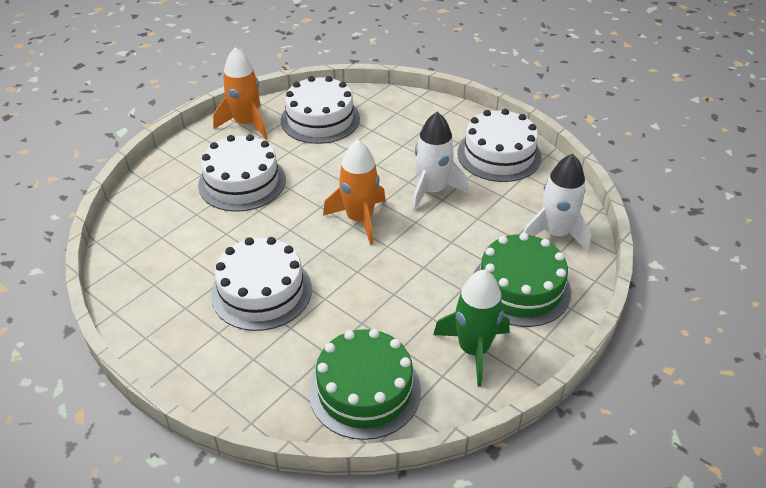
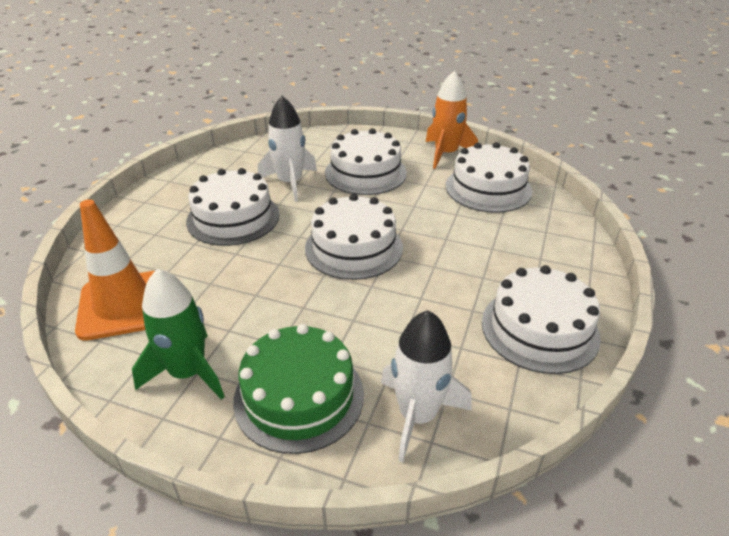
camera: 70 degrees right, 5 degrees down
green cake [309,329,421,440] -> orange traffic cone [75,199,155,341]
orange rocket [323,140,386,245] -> white cake [305,194,403,280]
white rocket [412,112,469,211] -> white rocket moved to [258,96,317,202]

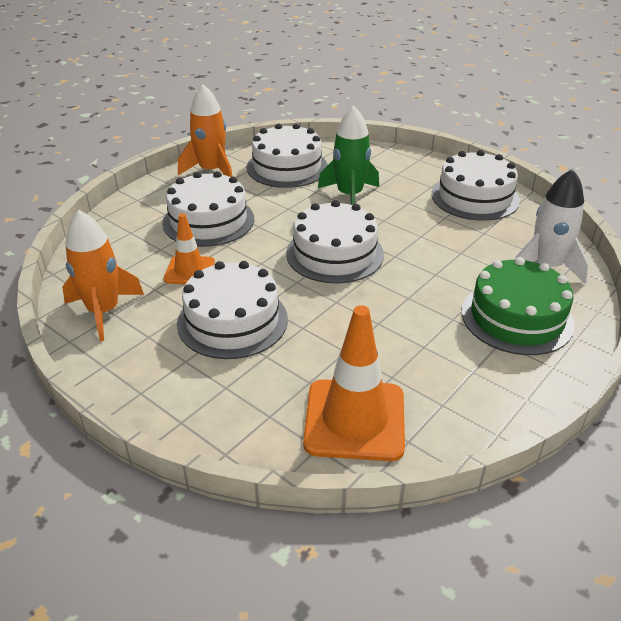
camera: 70 degrees left, 0 degrees up
green rocket [132,269,225,400] -> green rocket moved to [318,106,379,205]
white rocket [258,96,317,202] -> orange traffic cone [163,213,215,285]
none -> orange rocket [62,210,144,341]

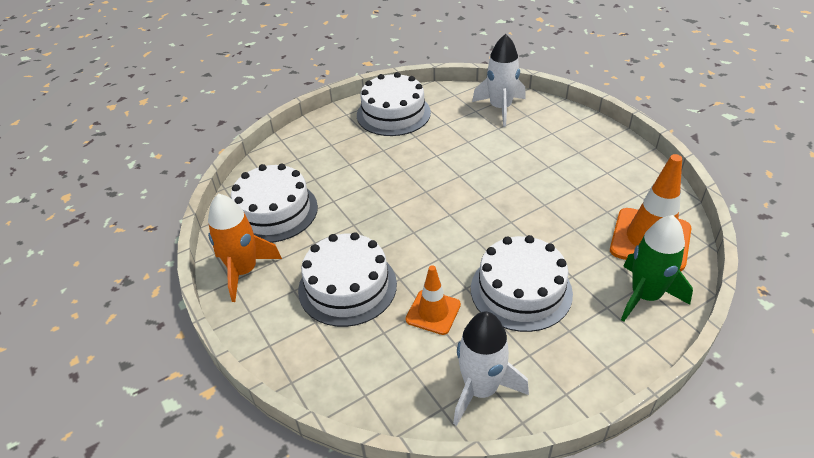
camera: 70 degrees left, 5 degrees up
orange rocket [62,210,144,341] -> white rocket [453,312,529,426]
white cake [286,200,384,283] -> none
green rocket [318,106,379,205] -> green rocket moved to [621,215,693,322]
green cake [462,257,575,355] -> none

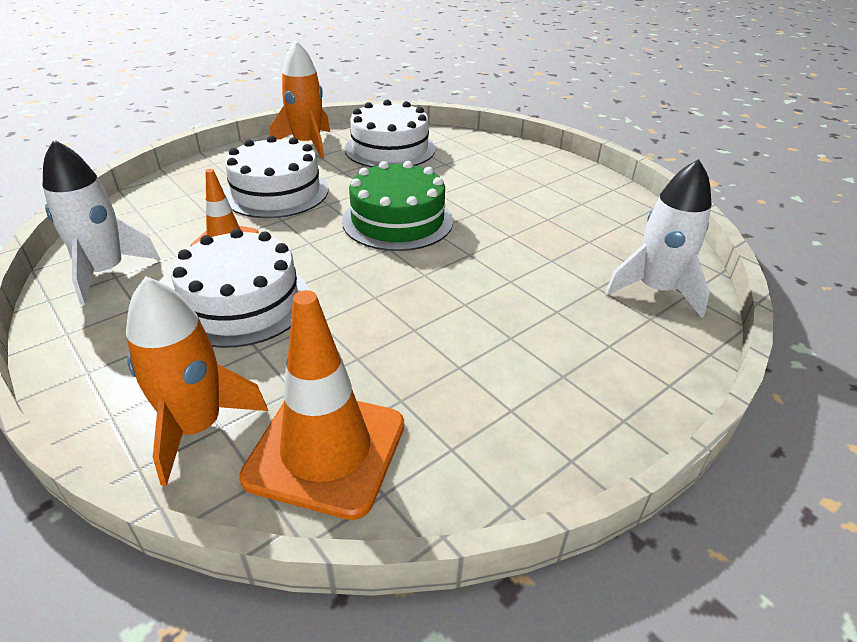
camera: 80 degrees right, 5 degrees down
white cake [357,72,431,136] -> none
green rocket [621,215,693,322] -> orange rocket [126,276,268,486]
none -> green cake [342,161,453,251]

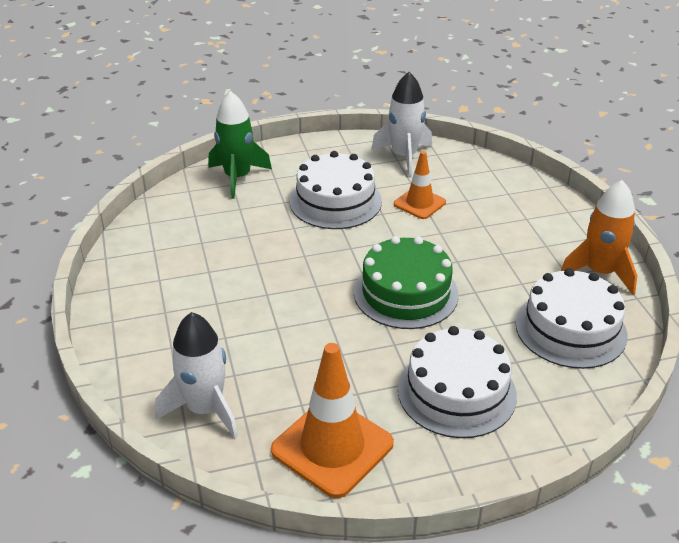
camera: 115 degrees right, 0 degrees up
orange rocket [126,276,268,486] -> green rocket [208,91,272,199]
white cake [223,136,329,218] -> white cake moved to [398,326,517,438]
orange traffic cone [239,290,404,520] -> orange traffic cone moved to [271,343,394,498]

